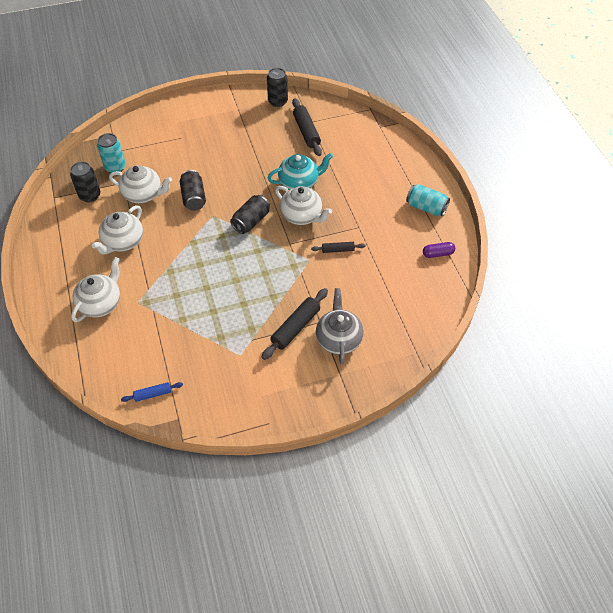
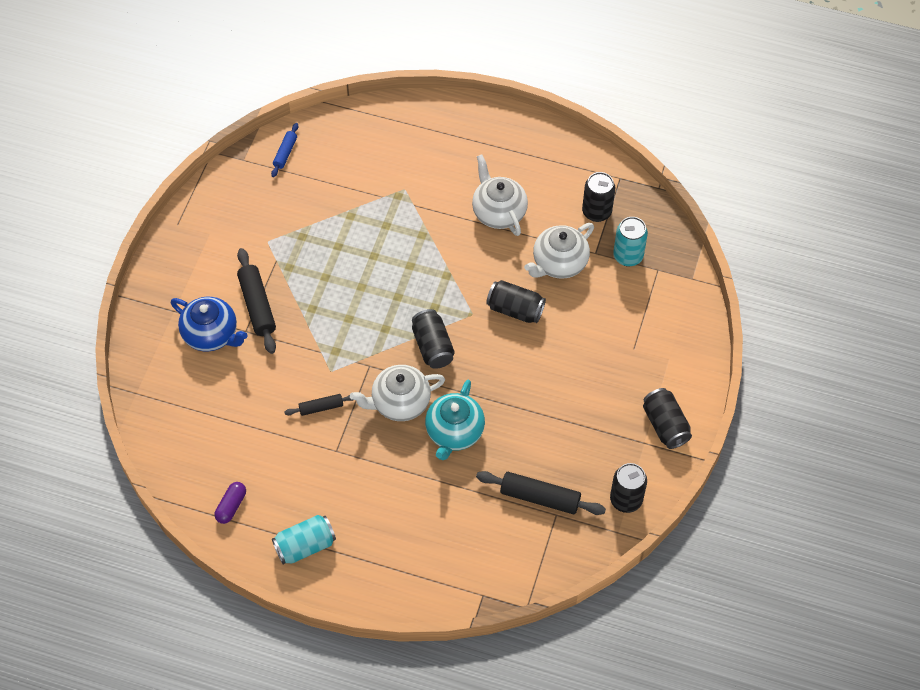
camera: 125 degrees right, 5 degrees up
white teapot [71,257,120,322] -> none
black rolling pin [311,242,365,253] -> black rolling pin turned 45 degrees clockwise [285,394,353,416]
grey teapot [316,288,363,364] -> blue teapot [171,297,248,351]
none -> black can [643,388,692,449]

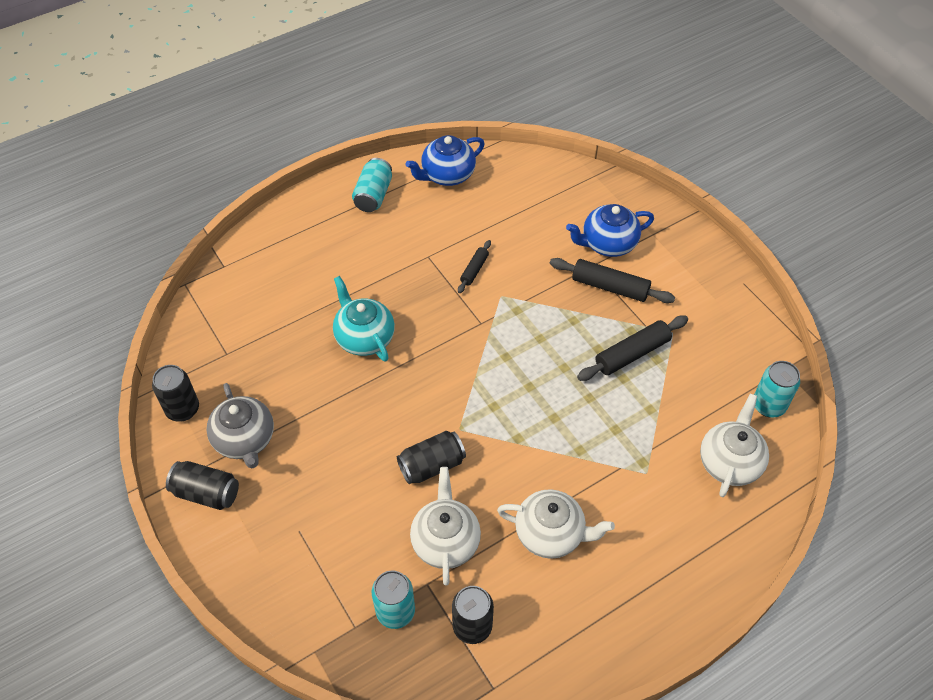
camera: 130 degrees right, 5 degrees down
purple capsule [215,482,246,524] -> blue teapot [406,135,485,186]
blue rolling pin [271,123,299,177] -> turquoise can [754,361,800,417]
white teapot [350,365,445,421] -> white teapot moved to [700,394,769,497]
black can [412,309,455,369] -> none
black rolling pin [476,471,606,515] -> black rolling pin moved to [577,316,688,381]
none -> grey teapot [206,383,274,468]

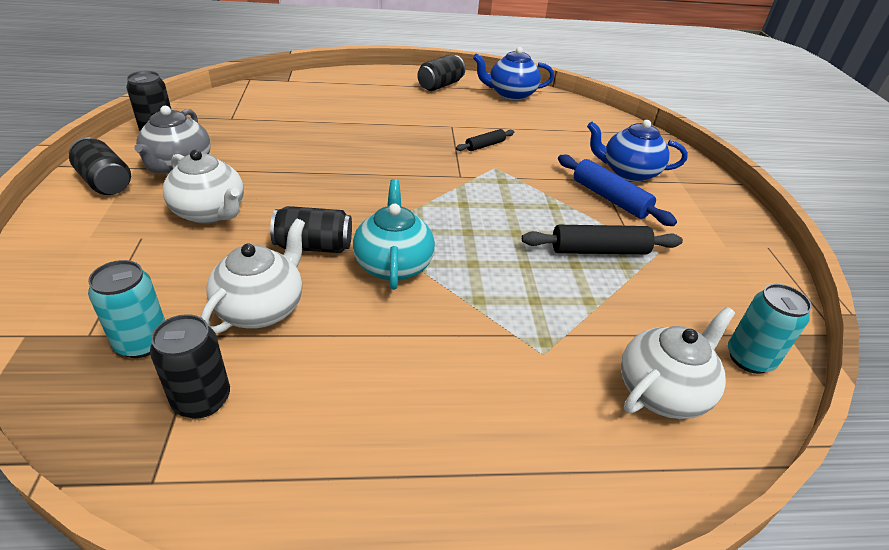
camera: 25 degrees right, 15 degrees down
turquoise teapot [333,276,395,362] -> turquoise teapot moved to [353,179,435,290]
turquoise can [352,158,392,212] -> black can [417,55,465,91]
white teapot [497,489,615,559] -> white teapot moved to [163,150,244,224]
black rolling pin [550,258,675,303] -> blue rolling pin [558,155,677,226]

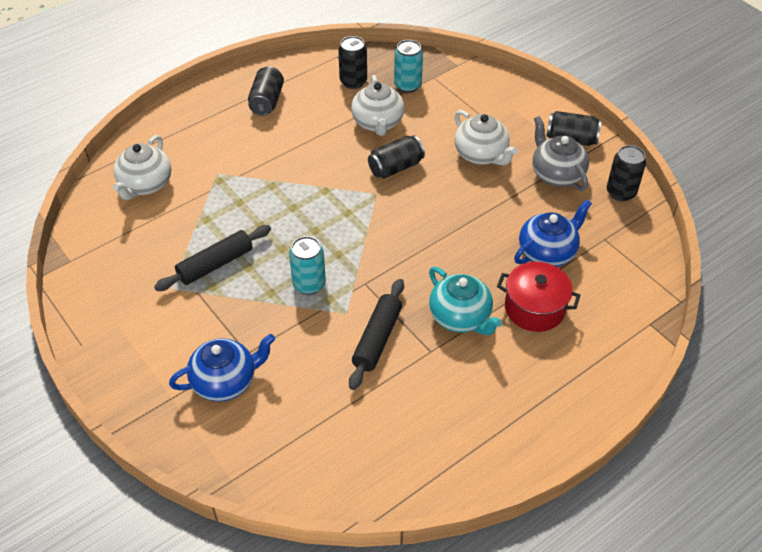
camera: 150 degrees right, 10 degrees up
white teapot [163,150,244,224] -> white teapot turned 135 degrees counterclockwise [455,110,518,166]
turquoise teapot [353,179,435,290] -> turquoise teapot moved to [429,267,502,335]
black can [417,55,465,91] -> black can moved to [248,66,284,116]
black rolling pin [456,129,514,151] -> black rolling pin [349,279,404,390], size x1.75
blue teapot [473,47,554,100] -> blue teapot moved to [514,199,592,267]
blue rolling pin [558,155,677,226] -> none
turquoise can [728,284,812,374] -> turquoise can moved to [289,236,326,295]
none -> red pot [497,262,581,332]

